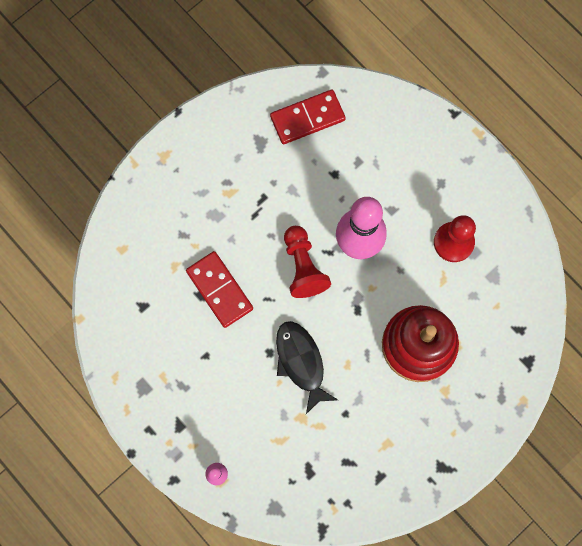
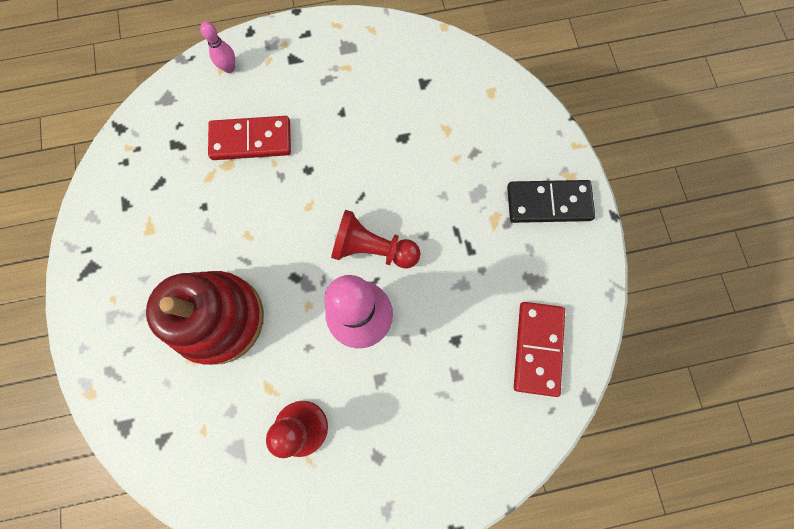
camera: 120 degrees right, 0 degrees up
red domino [186,251,253,328] -> red domino moved to [208,116,291,160]
black fish [276,321,338,414] -> none
none -> black domino [507,180,595,223]

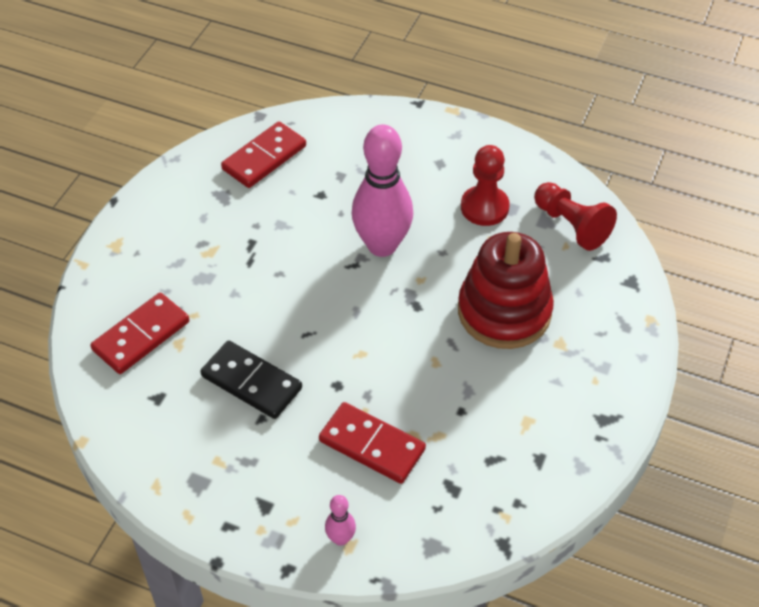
camera: 145 degrees left, 25 degrees down
red pawn [331,210,421,268] -> red pawn moved to [534,182,617,251]
black domino [507,180,595,223] -> black domino moved to [201,341,302,419]
none -> red domino [91,293,189,374]

